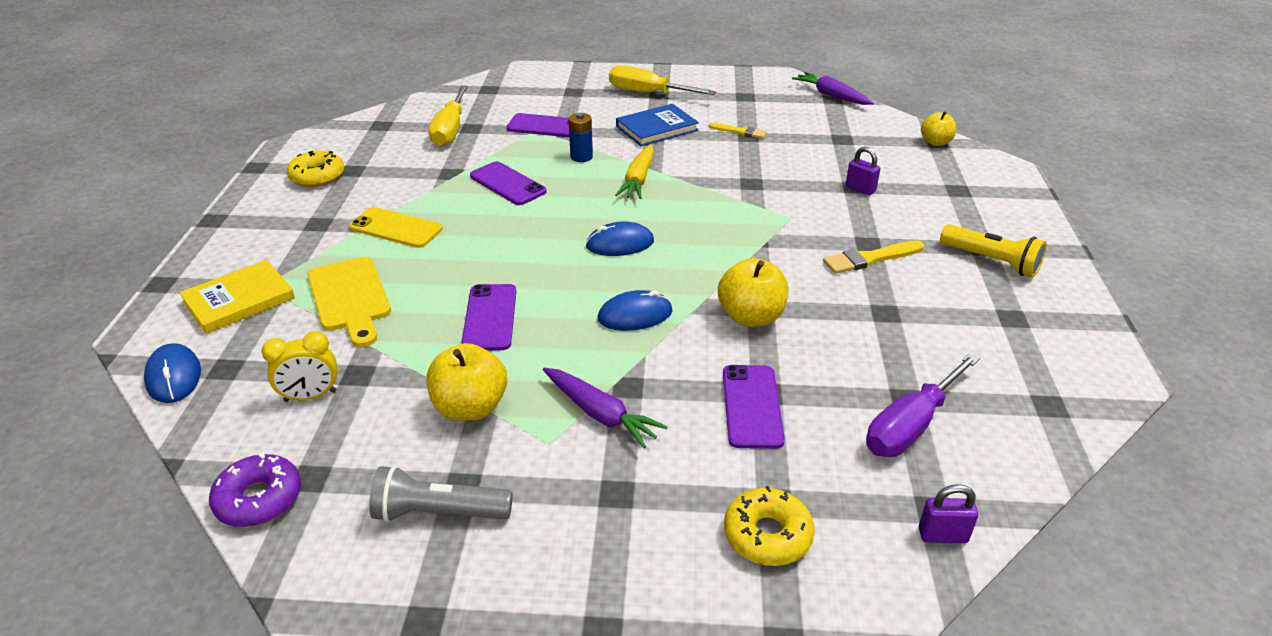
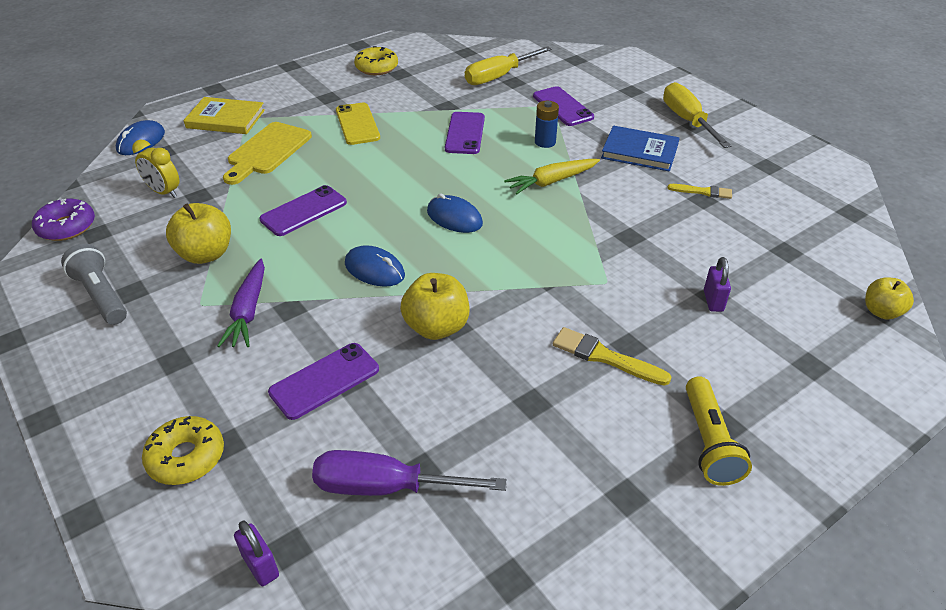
camera: 50 degrees right, 5 degrees up
yellow brush [709,123,767,138] -> yellow brush turned 60 degrees counterclockwise [668,184,732,199]
purple carrot [792,72,874,105] -> none

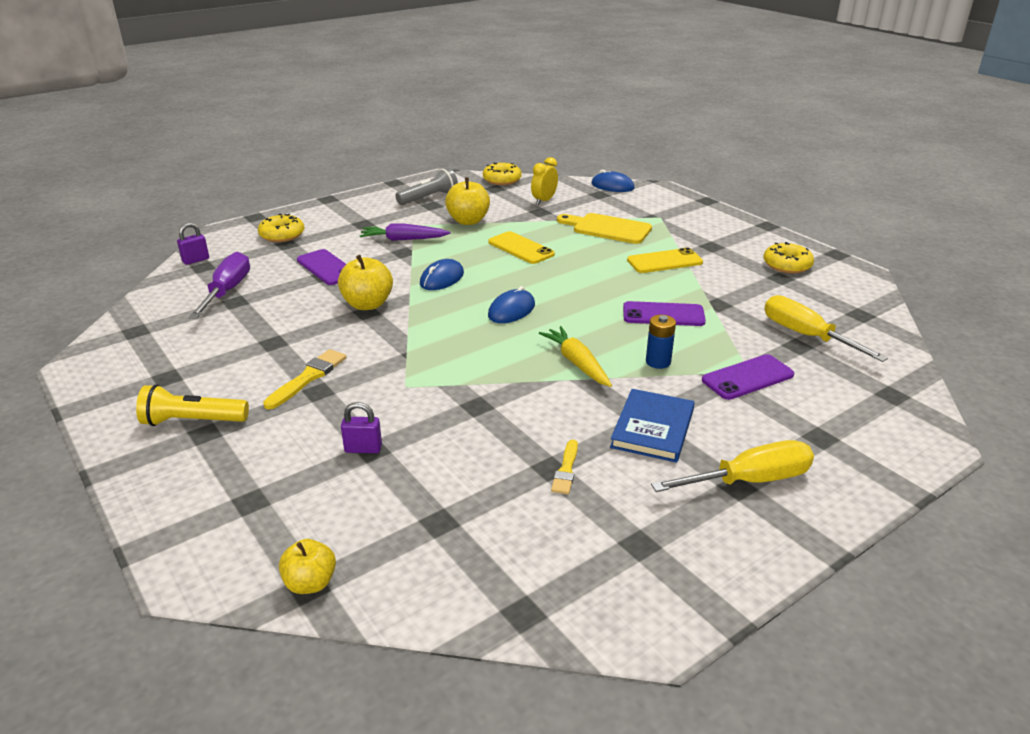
camera: 90 degrees right, 10 degrees down
purple donut [32,199,95,241] -> yellow donut [483,163,522,185]
yellow book [183,97,265,134] -> none
purple phone [259,185,347,236] -> yellow phone [488,231,555,264]

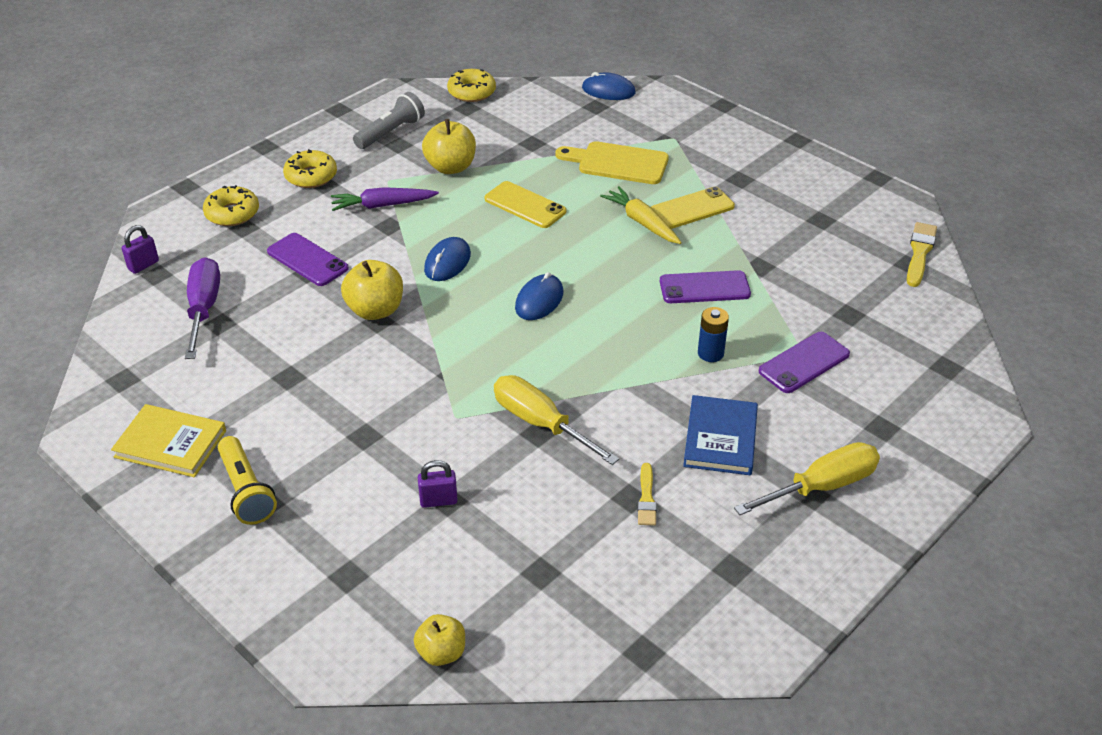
camera: 10 degrees left, 10 degrees up
yellow flashlight [136,384,249,426] -> yellow flashlight turned 105 degrees counterclockwise [218,436,277,525]
yellow brush [263,349,347,409] -> yellow brush moved to [907,222,937,287]
yellow clock [531,157,558,205] -> none
yellow carrot [539,326,612,387] -> yellow carrot moved to [600,186,682,244]
yellow donut [764,242,814,273] -> yellow donut moved to [283,149,337,188]
yellow screwdriver [764,295,888,362] -> yellow screwdriver moved to [494,375,619,465]
none -> yellow book [111,404,226,477]

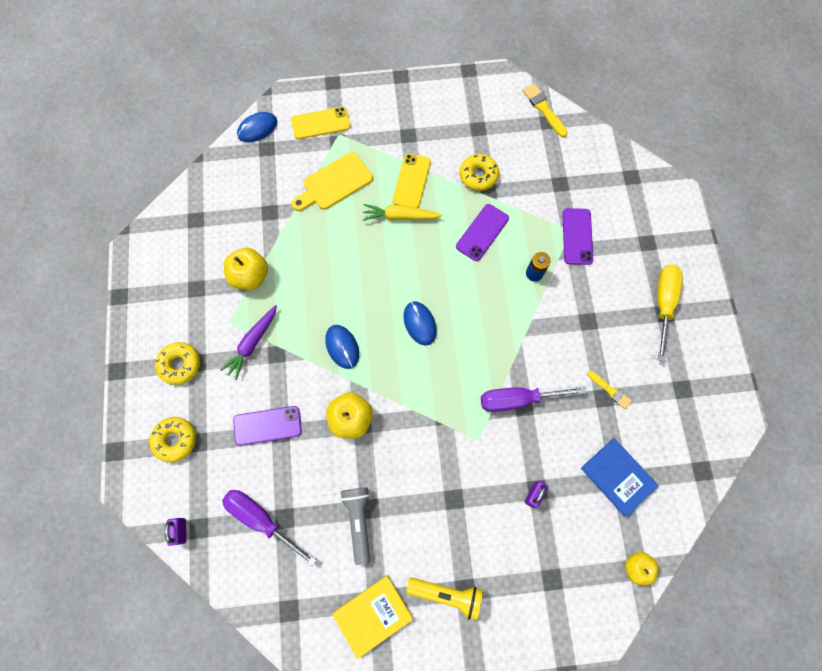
camera: 50 degrees left, 30 degrees up
grey flashlight [353,92,425,149] -> grey flashlight moved to [340,487,370,565]
yellow donut [447,69,496,102] -> yellow donut moved to [460,154,499,191]
yellow phone [484,181,566,228] -> yellow phone moved to [291,107,351,139]
yellow screwdriver [494,375,619,465] -> purple screwdriver [481,386,586,412]
blue book [683,395,758,475] -> blue book moved to [581,439,659,516]

